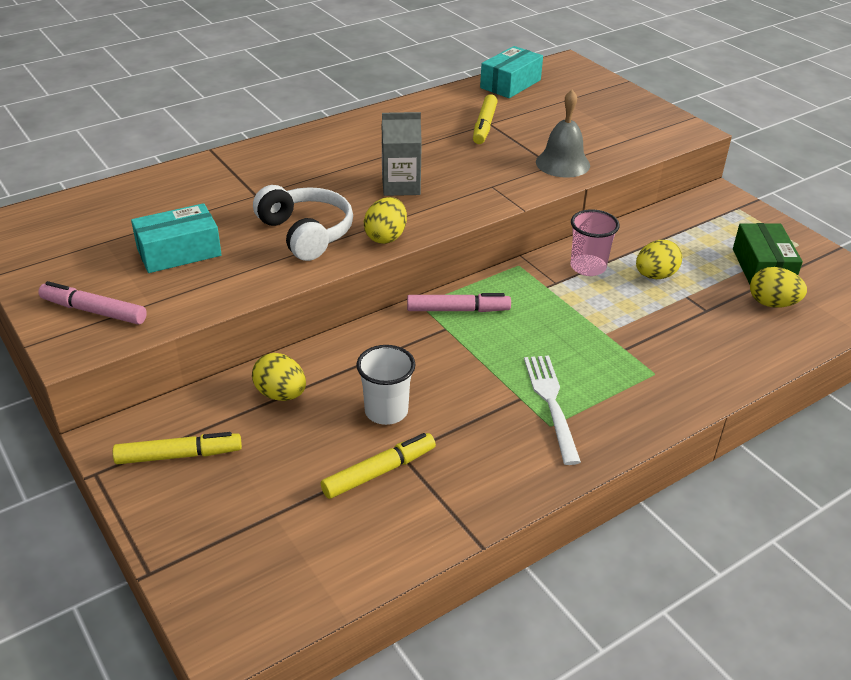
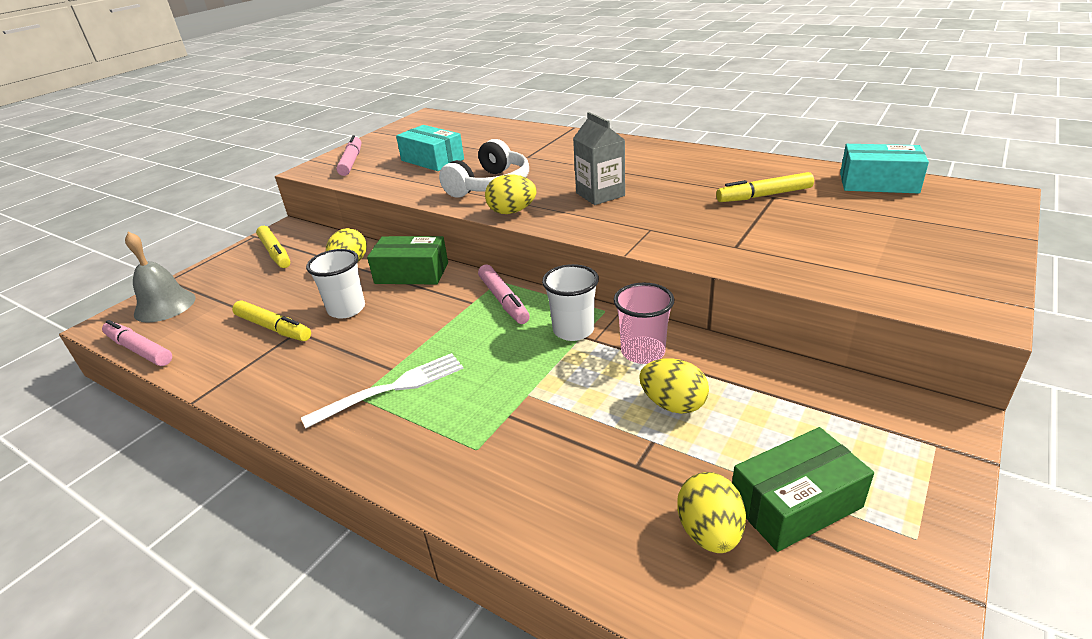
camera: 70 degrees right, 5 degrees down
grey bell [536,90,590,178] -> grey bell moved to [125,232,195,322]
none -> pink marker [102,320,172,366]
none -> green box [367,236,448,284]
none -> white cup [542,264,599,341]

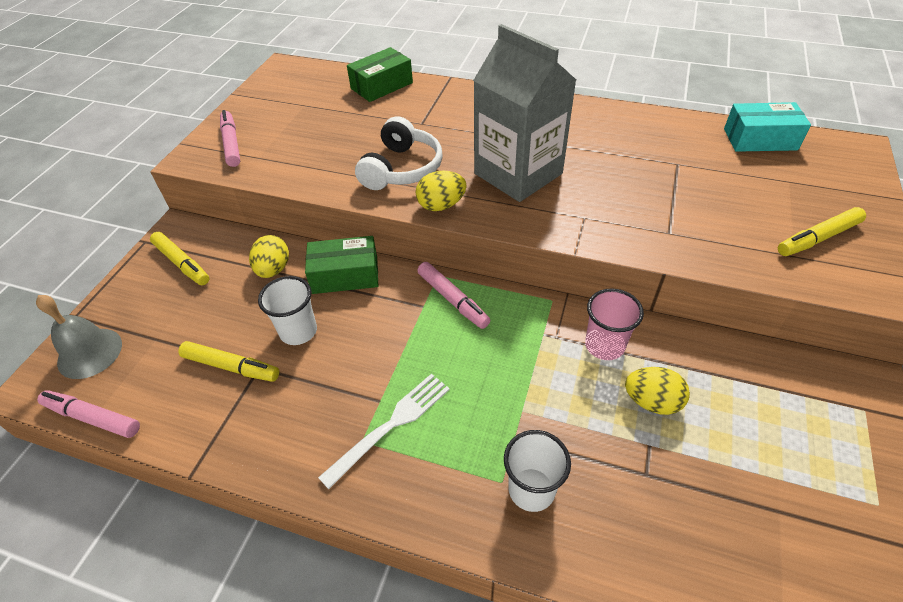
camera: 15 degrees left, 15 degrees up
turquoise box [396,125,464,171] -> none
white cup [542,264,599,341] -> white cup moved to [504,430,571,512]
grey carton [573,112,625,205] -> grey carton [473,24,576,202], size x1.81
yellow egg [677,472,746,553] -> none
yellow marker [716,172,814,202] -> yellow marker moved to [778,207,866,256]
green box [732,427,874,552] -> green box moved to [347,47,413,102]

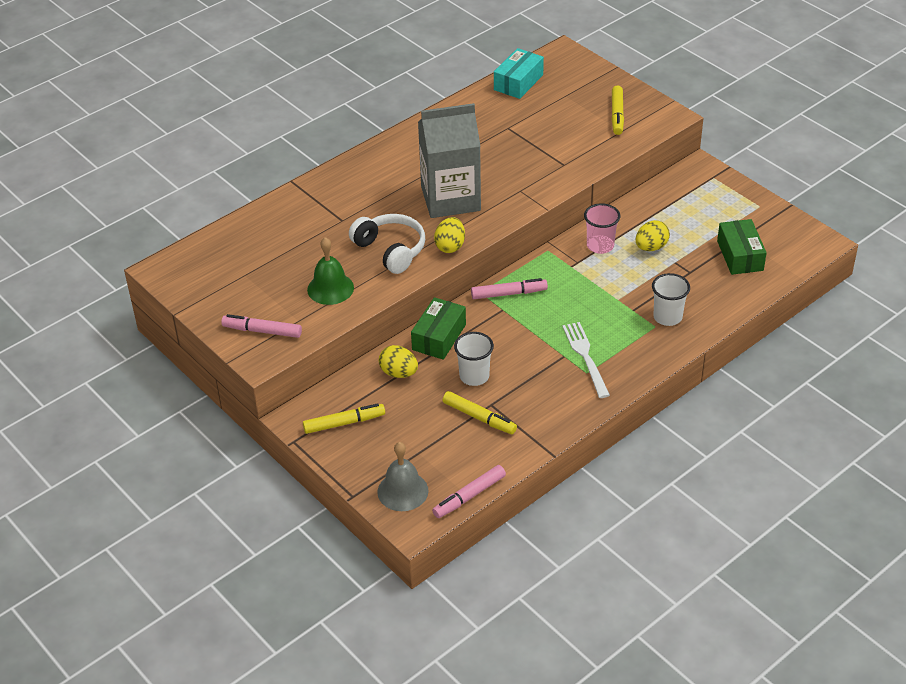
camera: 60 degrees left, 5 degrees down
yellow marker [178,341,279,382] -> yellow marker turned 75 degrees clockwise [442,391,517,434]
green box [347,47,413,102] -> green box moved to [717,219,767,275]
none -> green bell [307,237,354,305]

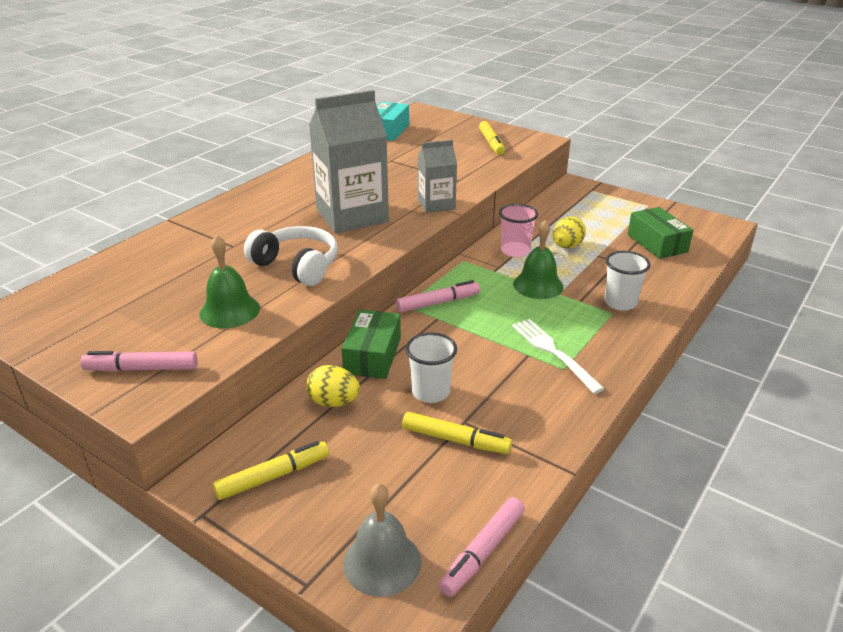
camera: 15 degrees left, 10 degrees down
yellow egg [434,217,465,253] -> none
none -> grey carton [418,140,457,213]
none -> green bell [513,221,563,299]

